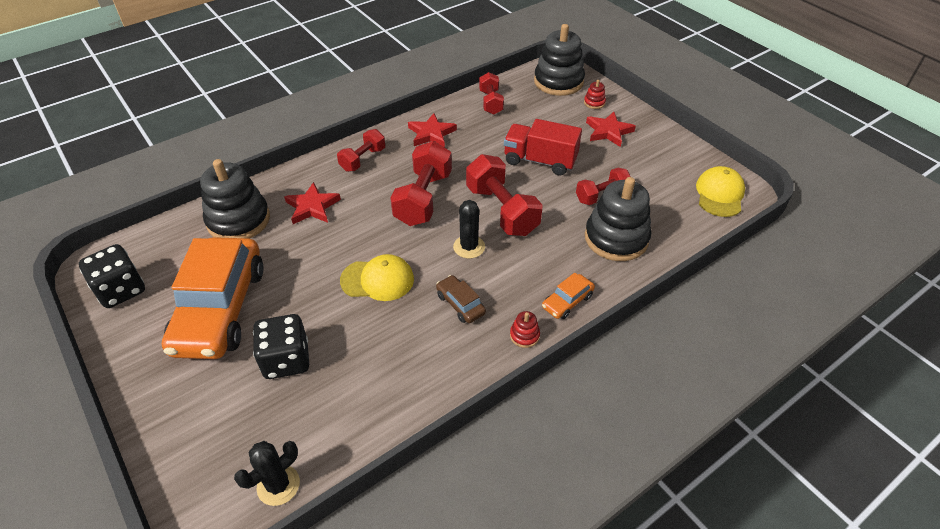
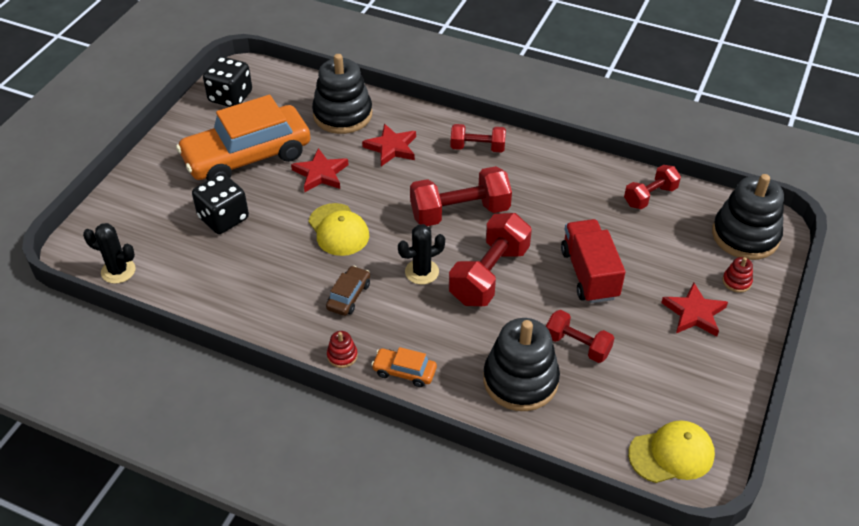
camera: 60 degrees right, 0 degrees up
red star [408,113,457,147] -> red star moved to [291,148,349,192]

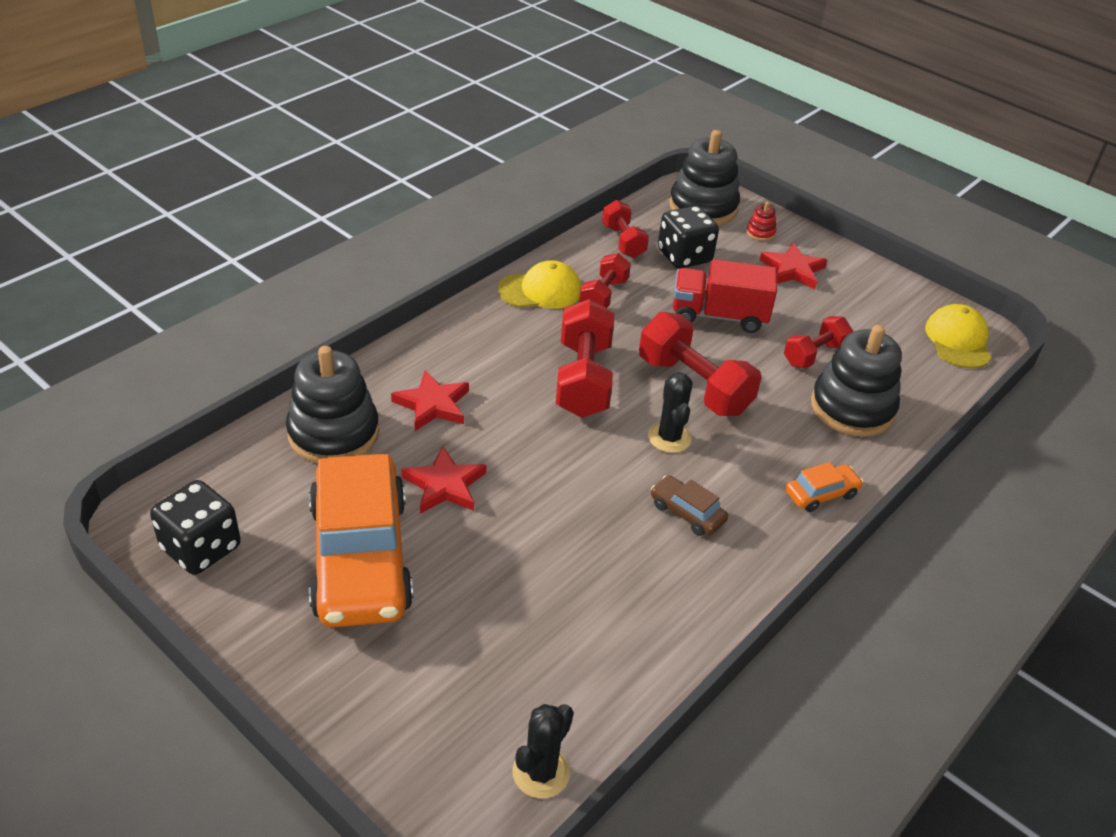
camera: 75 degrees left, 5 degrees down
black dice [192,173,249,234] -> black dice moved to [658,206,719,269]
yellow cap [309,203,369,256] -> yellow cap moved to [498,260,581,309]
red stacking toy [327,331,358,368] -> none
orange car [371,347,437,387] -> orange car turned 150 degrees counterclockwise [785,462,863,512]
red dumbbell [451,124,506,153] -> red dumbbell moved to [579,253,631,308]

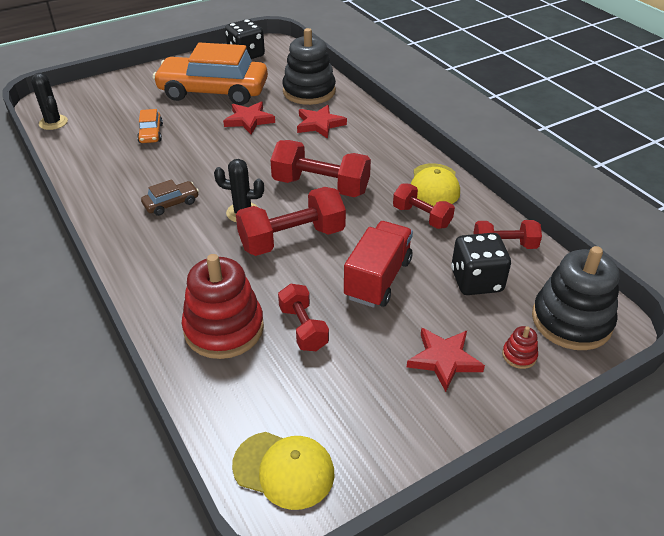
camera: 110 degrees right, 0 degrees up
orange car [785,462,863,512] -> orange car moved to [137,109,163,143]
black stacking toy [811,325,902,437] -> red stacking toy [182,254,264,359]

